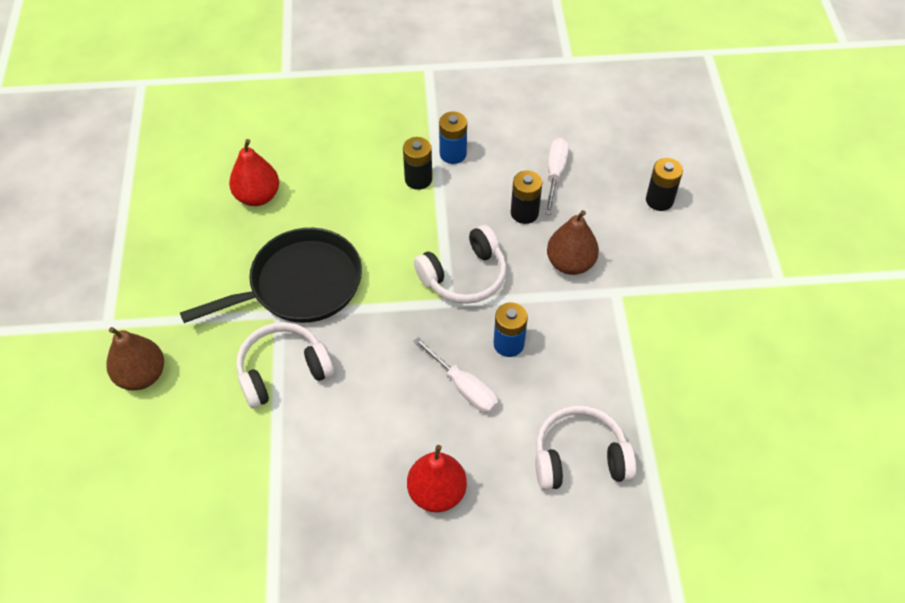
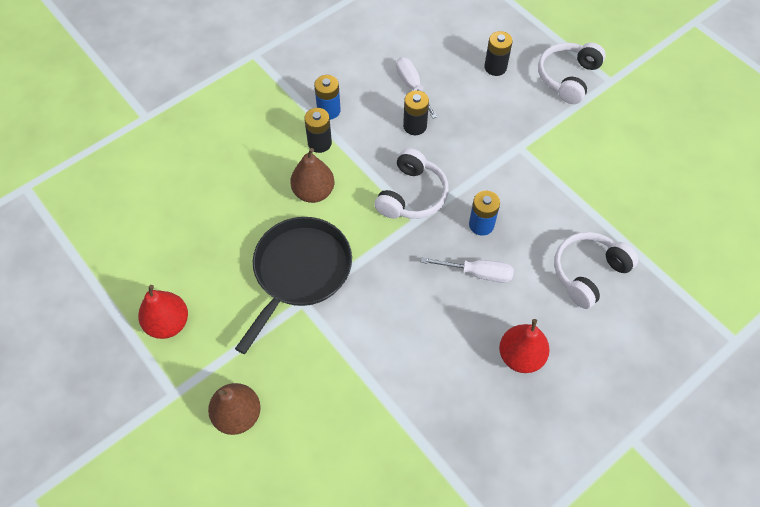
camera: 35 degrees left, 5 degrees up
red pear [229,139,279,206] -> red pear moved to [138,285,188,339]
white headphones [236,322,334,409] -> white headphones moved to [538,42,606,104]
brown pear [547,210,599,275] -> brown pear moved to [290,148,334,203]

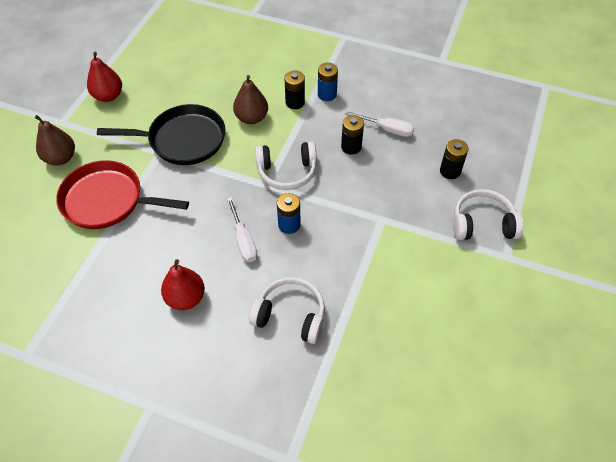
camera: 60 degrees right, 5 degrees down
white screwdriver [396,57,438,119] -> white screwdriver turned 75 degrees clockwise [345,111,414,137]
none -> red pan [56,160,189,229]

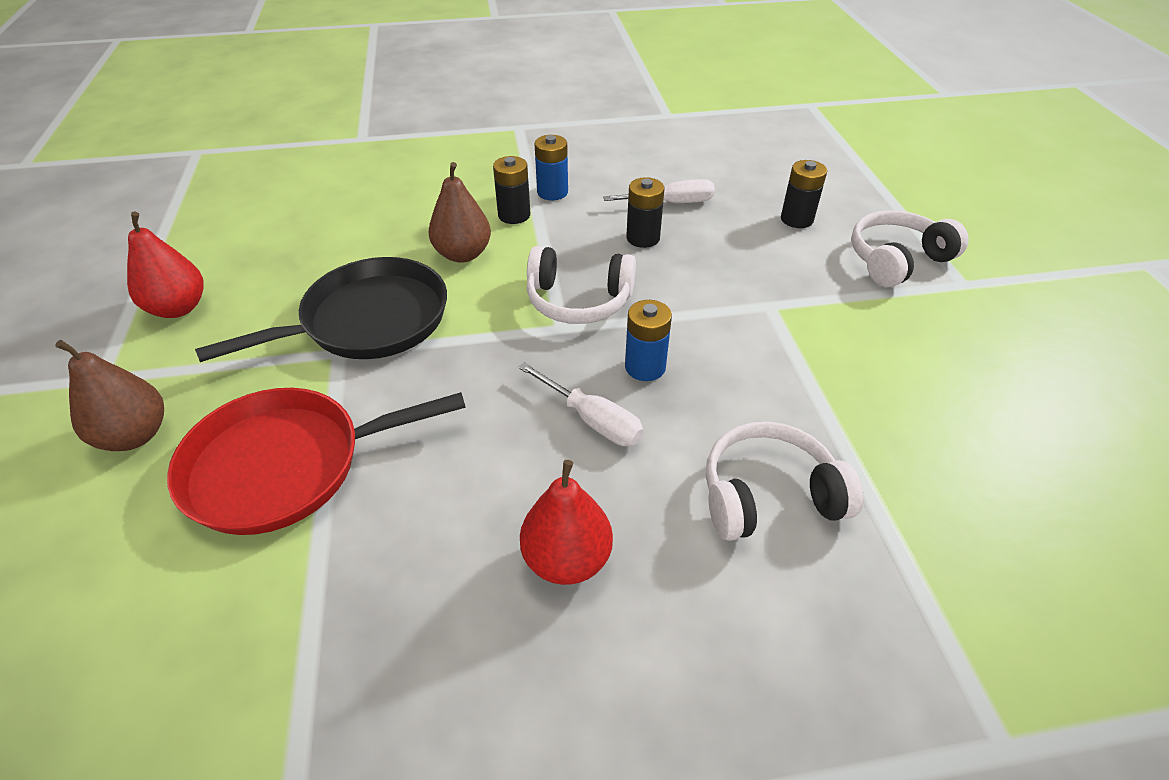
camera: 30 degrees left, 10 degrees down
white headphones [255,142,317,190] -> white headphones turned 45 degrees clockwise [527,246,636,324]

